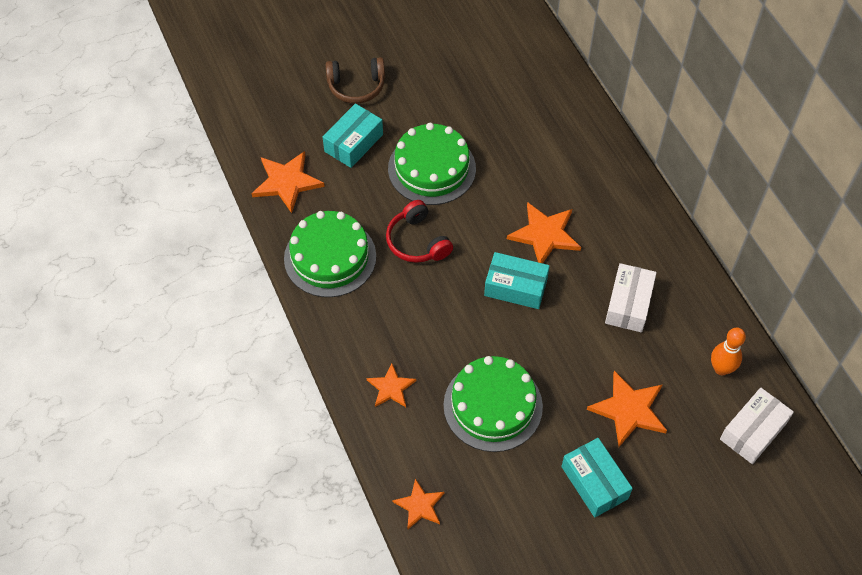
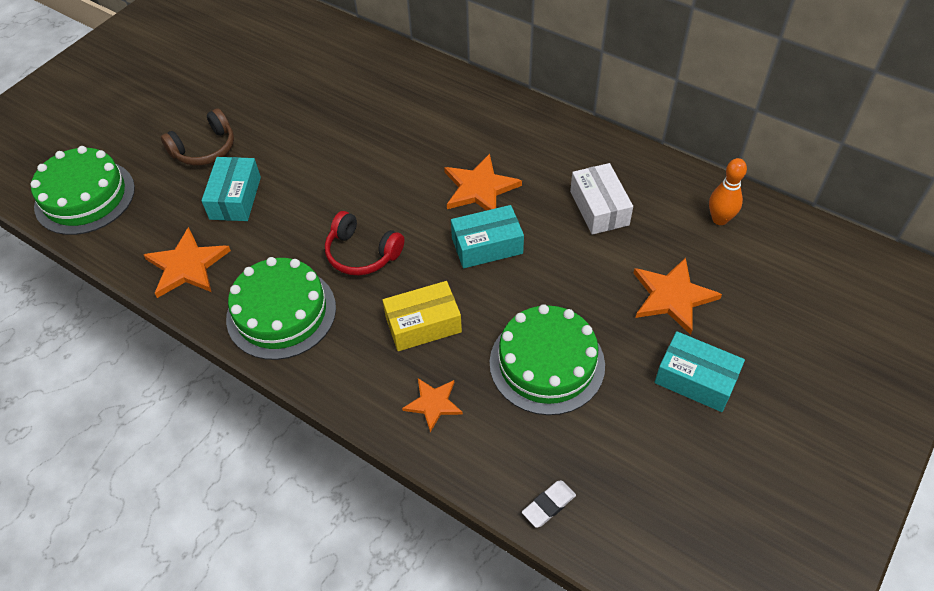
camera: 30 degrees left, 5 degrees down
green cake [388,123,476,205] -> green cake moved to [30,146,135,235]
orange star [393,478,444,529] -> white eraser [522,480,576,528]
white box [720,388,794,464] -> none
none -> yellow box [383,281,462,351]

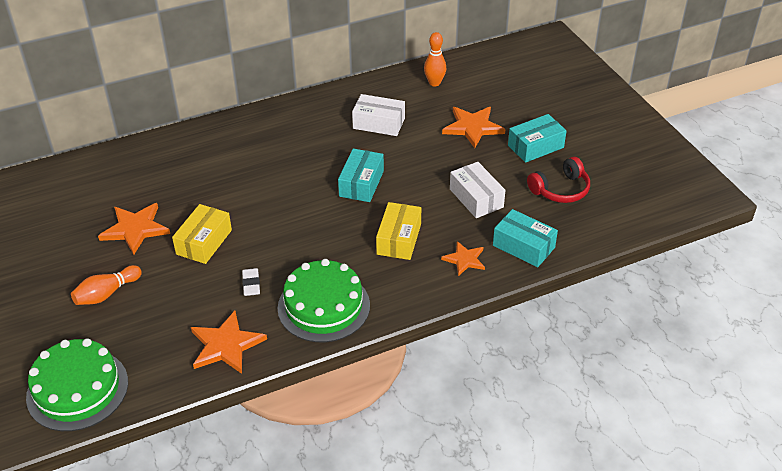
camera: 60 degrees left, 10 degrees down
brown headphones [161,108,234,166] -> orange bowling pin [71,265,142,305]
turquoise box [201,157,261,221] -> turquoise box moved to [493,209,558,267]
red headphones [325,211,404,275] -> red headphones moved to [527,157,590,203]
orange star [444,154,522,211] -> orange star moved to [98,203,170,255]
green cake [490,304,605,415] -> white box [450,162,506,218]
white eraser [522,480,576,528] -> white eraser moved to [242,268,260,296]
none -> yellow box [172,204,232,264]

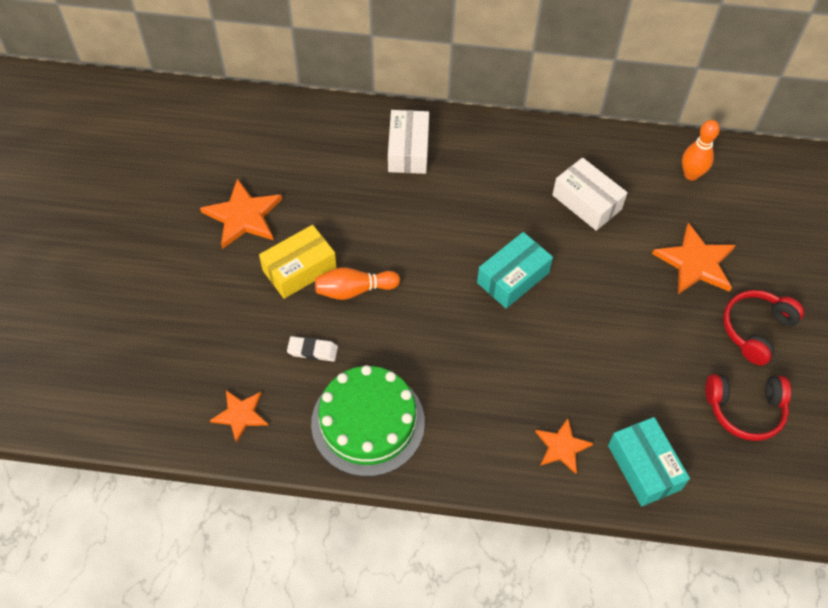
camera: 30 degrees right, 15 degrees up
green cake [26,338,128,431] -> none
orange bowling pin [71,265,142,305] -> orange bowling pin moved to [315,267,400,300]
orange star [191,311,267,374] -> orange star [210,390,268,443], size x0.62
white eraser [242,268,260,296] -> white eraser turned 75 degrees clockwise [287,336,338,362]
yellow box [376,202,421,260] -> none
white box [450,162,506,218] -> white box moved to [388,110,429,174]
turquoise box [508,114,567,163] -> red headphones [723,290,804,365]

